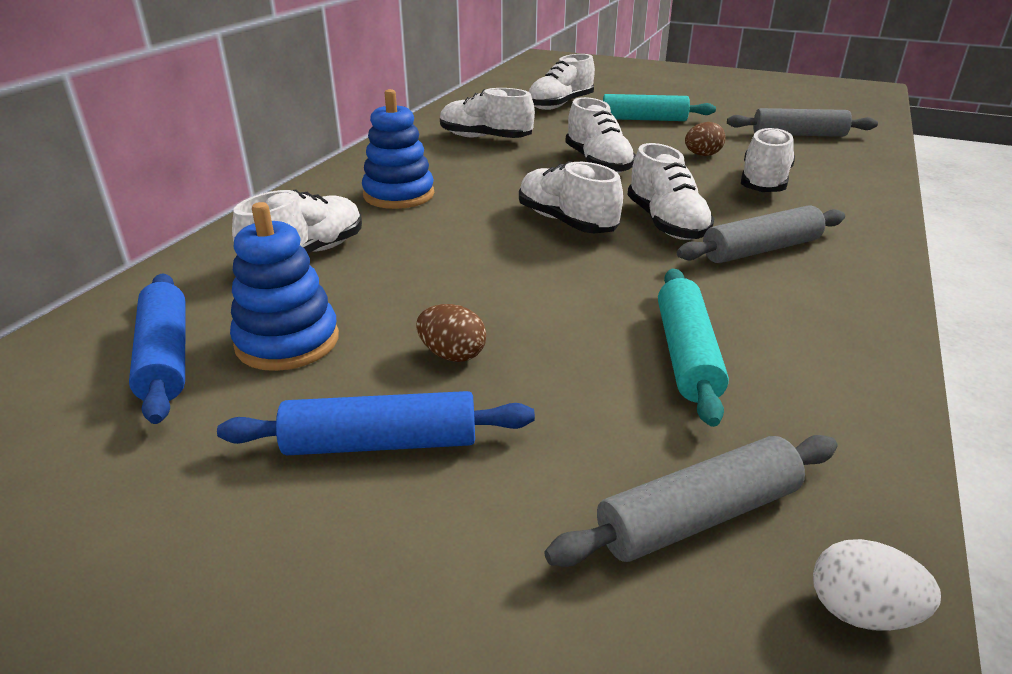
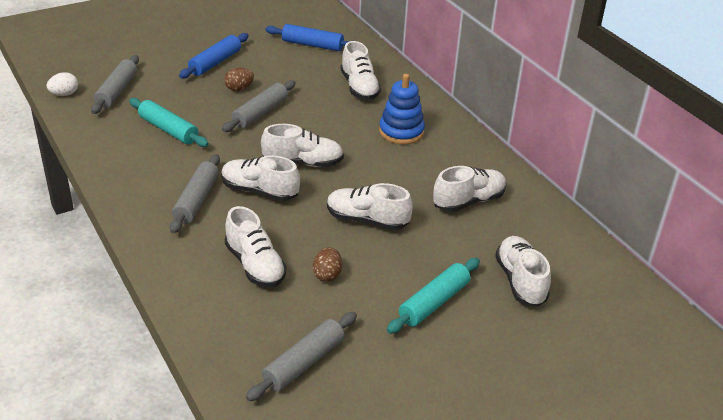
camera: 125 degrees right, 5 degrees up
blue stacking toy [230,202,339,371] -> none
none -> grey rolling pin [222,80,296,132]

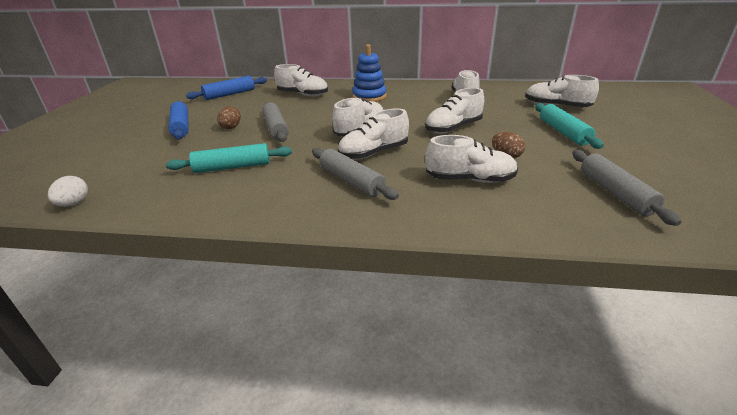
camera: 50 degrees left, 5 degrees down
grey rolling pin [91,55,139,114] -> none

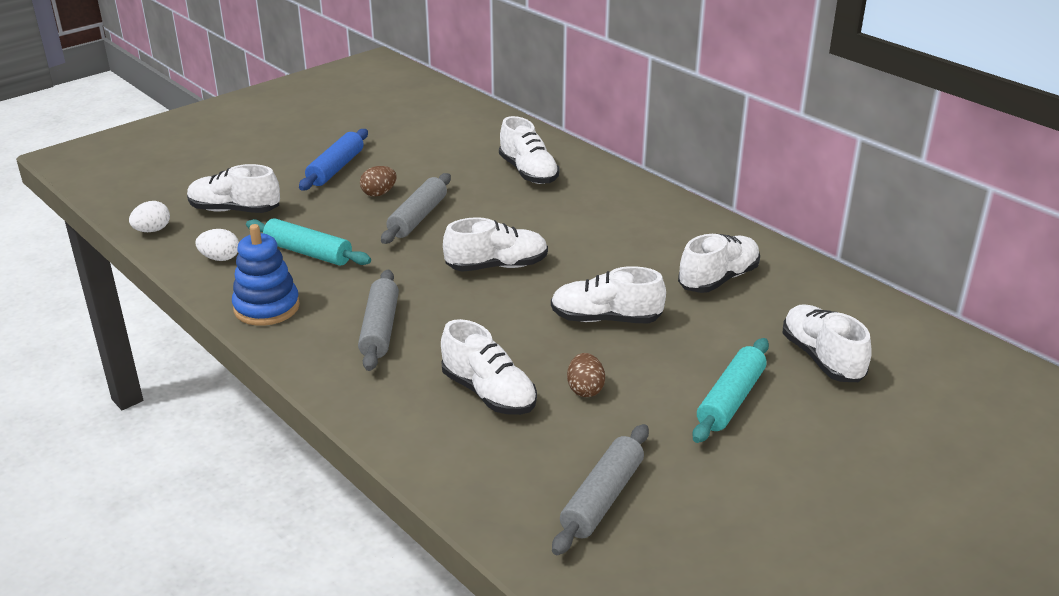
camera: 40 degrees right, 0 degrees up
blue rolling pin [186,76,267,100] -> none
white shoe [338,109,409,160] -> white shoe moved to [187,164,280,213]
blue stacking toy [352,44,387,102] -> blue stacking toy moved to [232,224,300,326]
none -> white egg [195,229,239,261]

